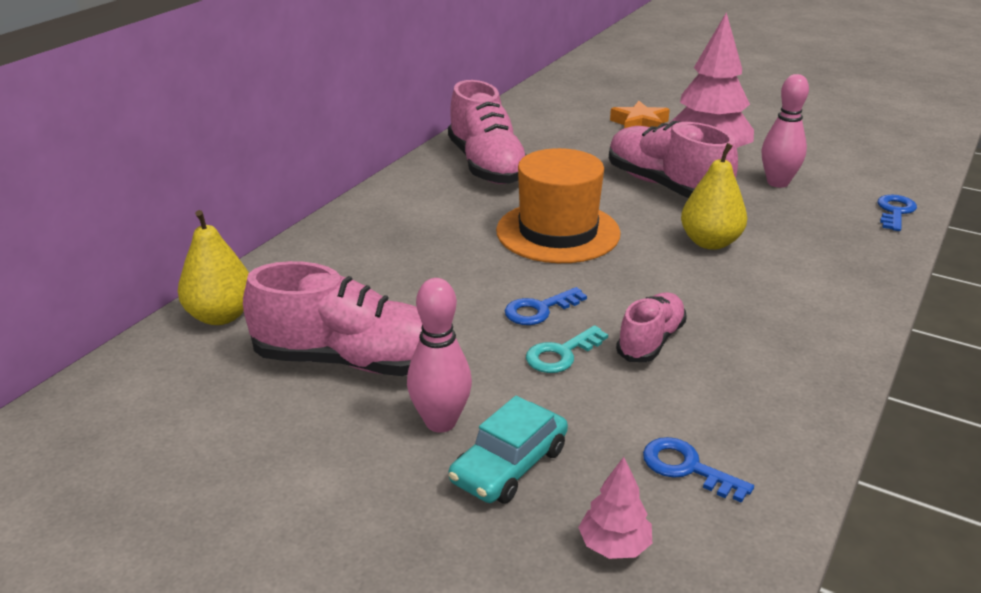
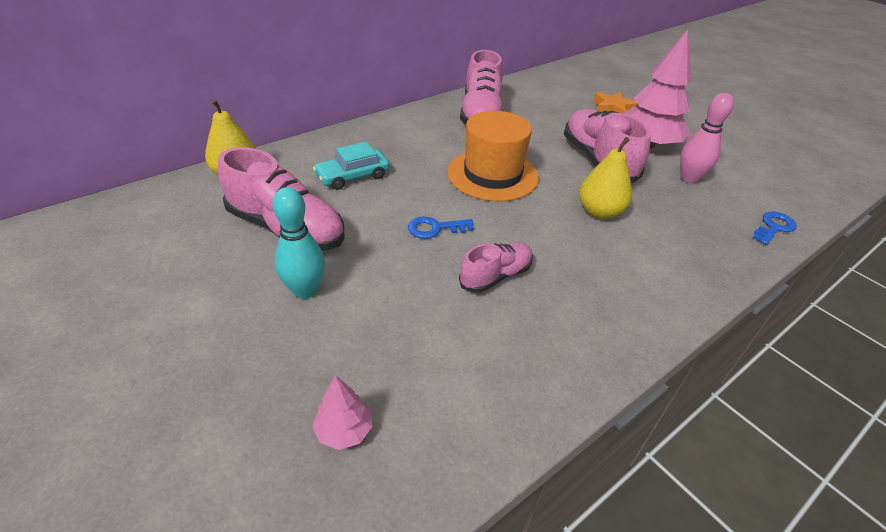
camera: 20 degrees right, 10 degrees up
pink bowling pin [407,278,472,433] -> turquoise bowling pin [273,187,325,299]
turquoise car [449,396,568,504] -> turquoise car moved to [313,142,390,190]
turquoise key [526,325,608,373] -> none
blue key [643,437,754,503] -> none

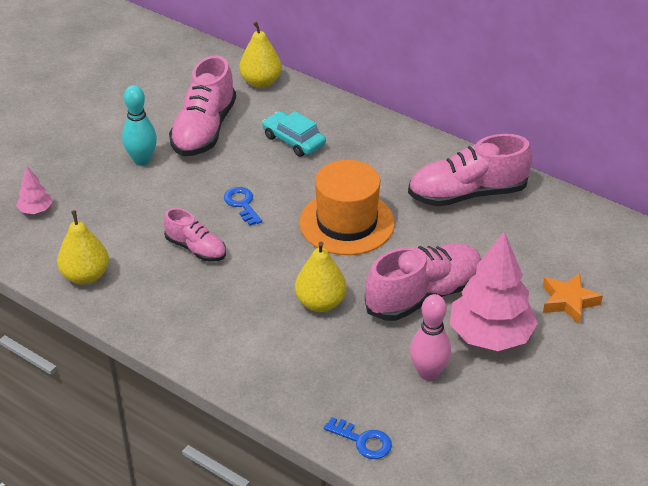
camera: 75 degrees right, 0 degrees up
none -> yellow pear [57,210,109,285]

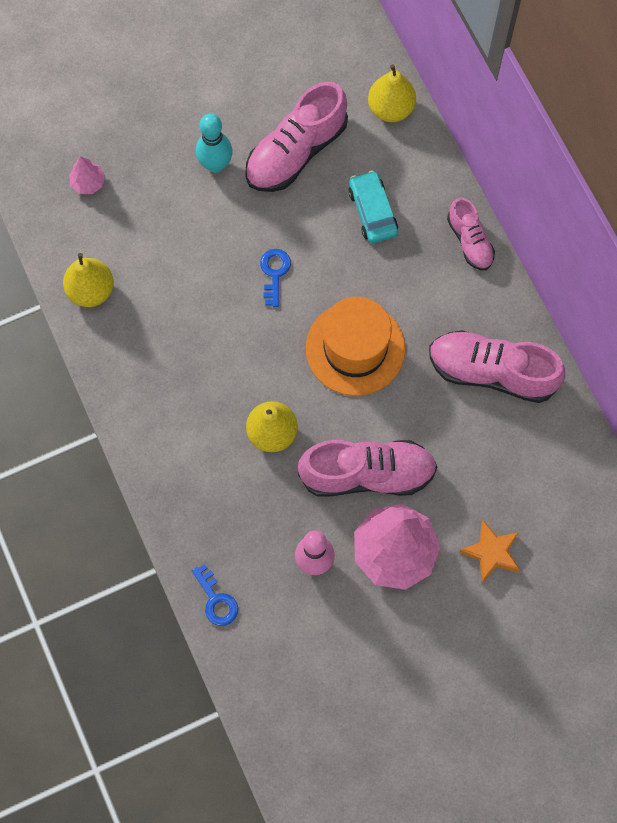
camera: 30 degrees right, 30 degrees up
pink shoe [164,208,226,262] -> pink shoe moved to [447,197,495,270]

